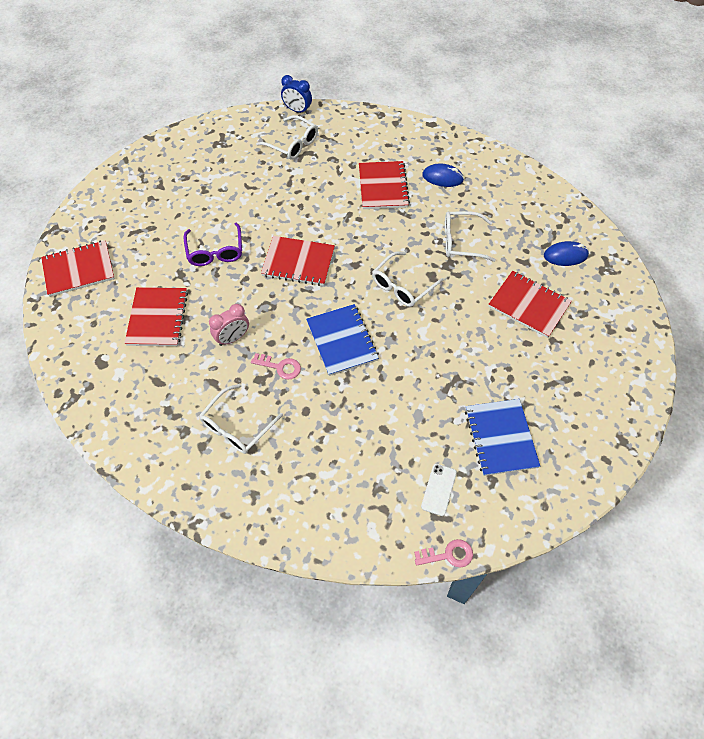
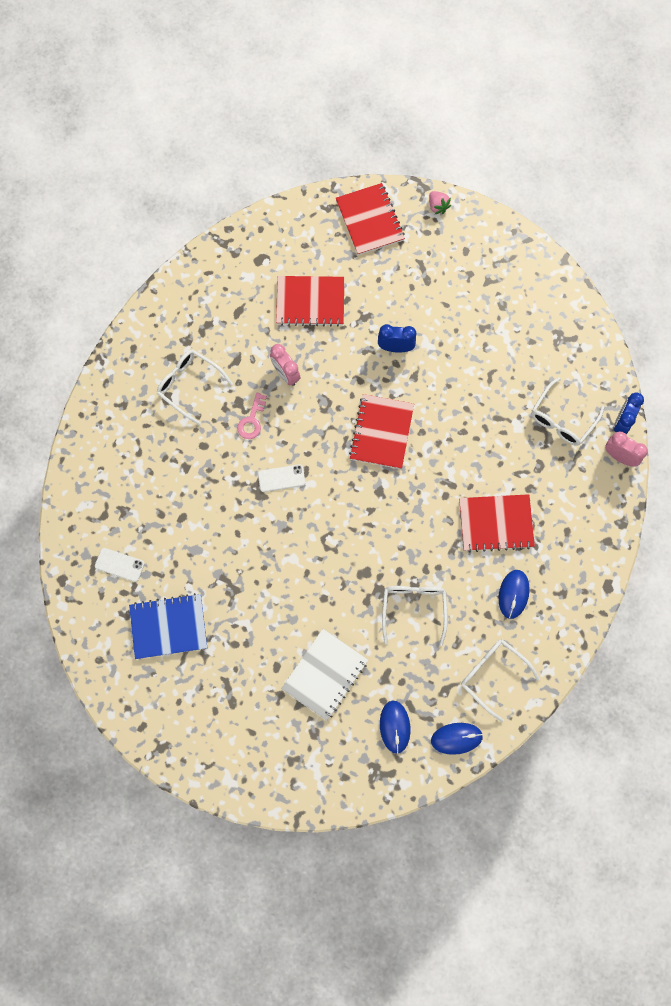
camera: 90 degrees right, 15 degrees up
purple glasses [184,222,242,266] -> blue clock [378,324,416,353]
blue notebook [306,304,379,376] -> white phone [258,464,305,492]
white glasses [372,252,444,307] -> white glasses moved to [461,639,540,722]
pink key [414,539,473,568] -> none
red notebook [488,271,572,338] -> white notebook [281,629,368,721]
none -> pink strawberry [429,191,451,215]
none -> blue mouse [431,723,483,755]
none -> pink clock [605,432,648,467]

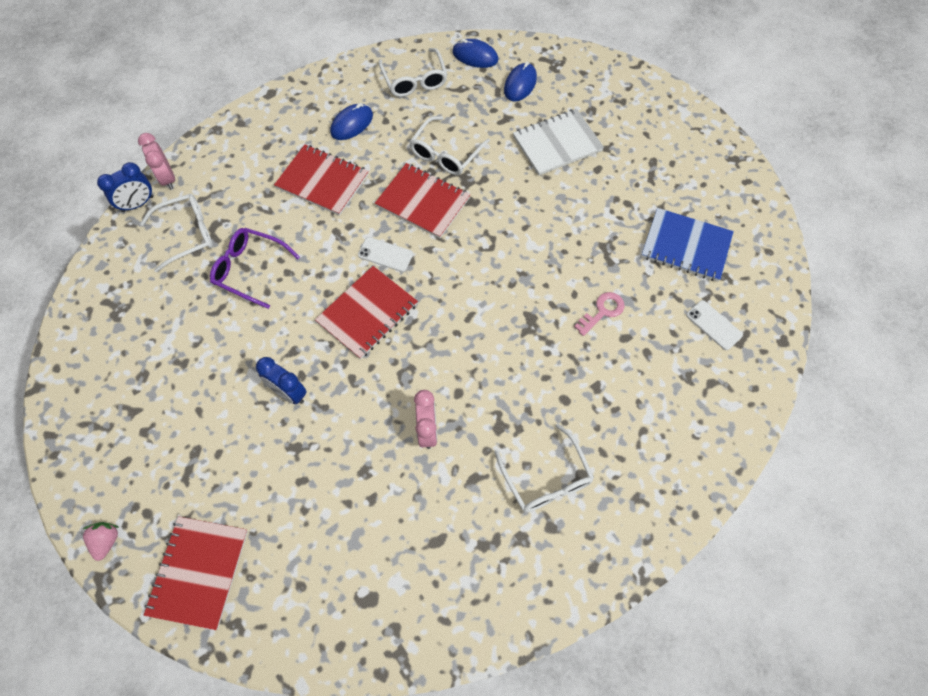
camera: 150 degrees left, 10 degrees down
pink key [237,393,267,439] -> pink key moved to [574,292,625,336]
white phone [258,464,305,492] -> white phone moved to [358,237,413,272]
red notebook [276,276,344,326] -> red notebook moved to [375,163,471,238]
none -> purple glasses [210,228,300,309]

